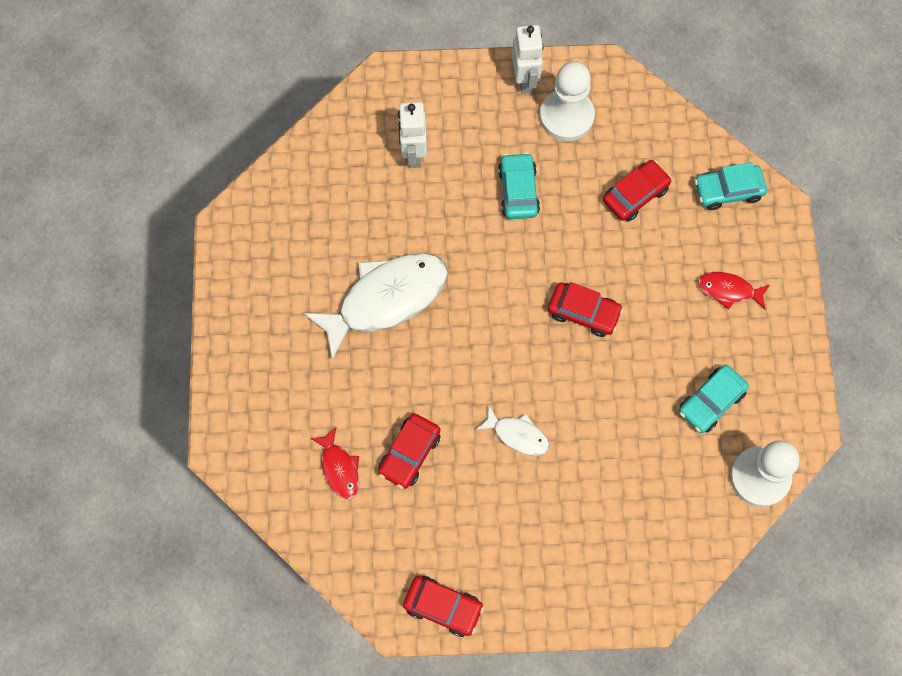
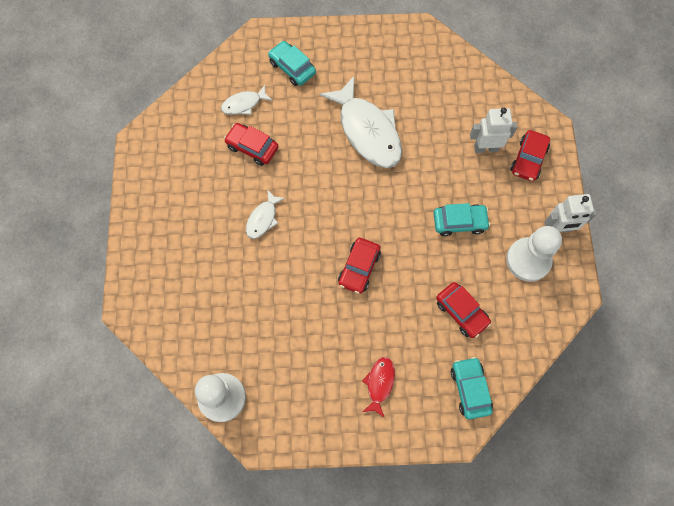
camera: 90 degrees right, 0 degrees up
red fish [310,427,359,499] -> white fish [221,85,273,115]
red car [403,576,484,637] -> red car moved to [511,130,550,181]
turquoise car [679,365,749,433] -> turquoise car moved to [268,41,316,86]

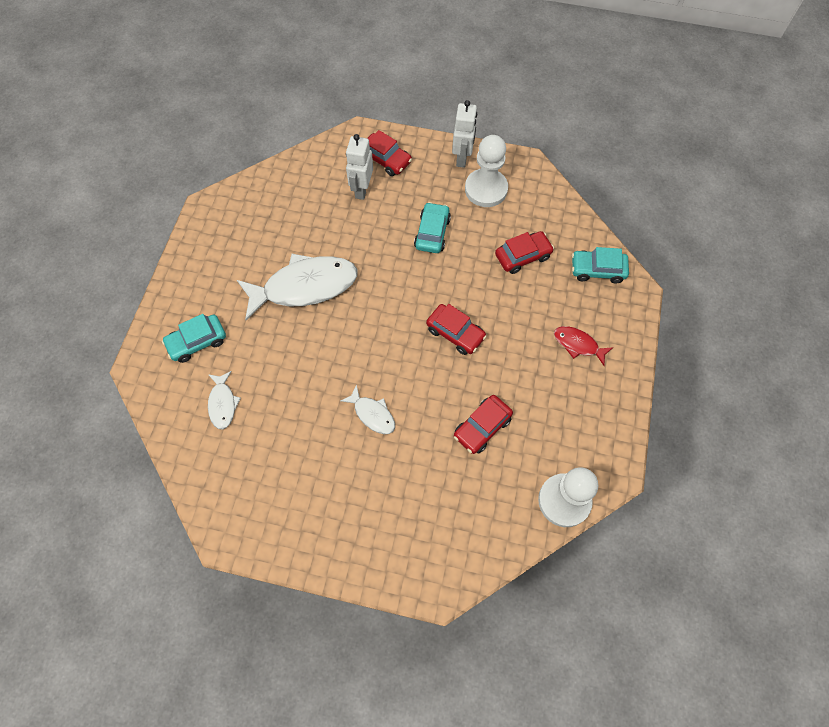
camera: 75 degrees left, 5 degrees down
red car [224,123,279,166] -> red car moved to [454,395,513,454]

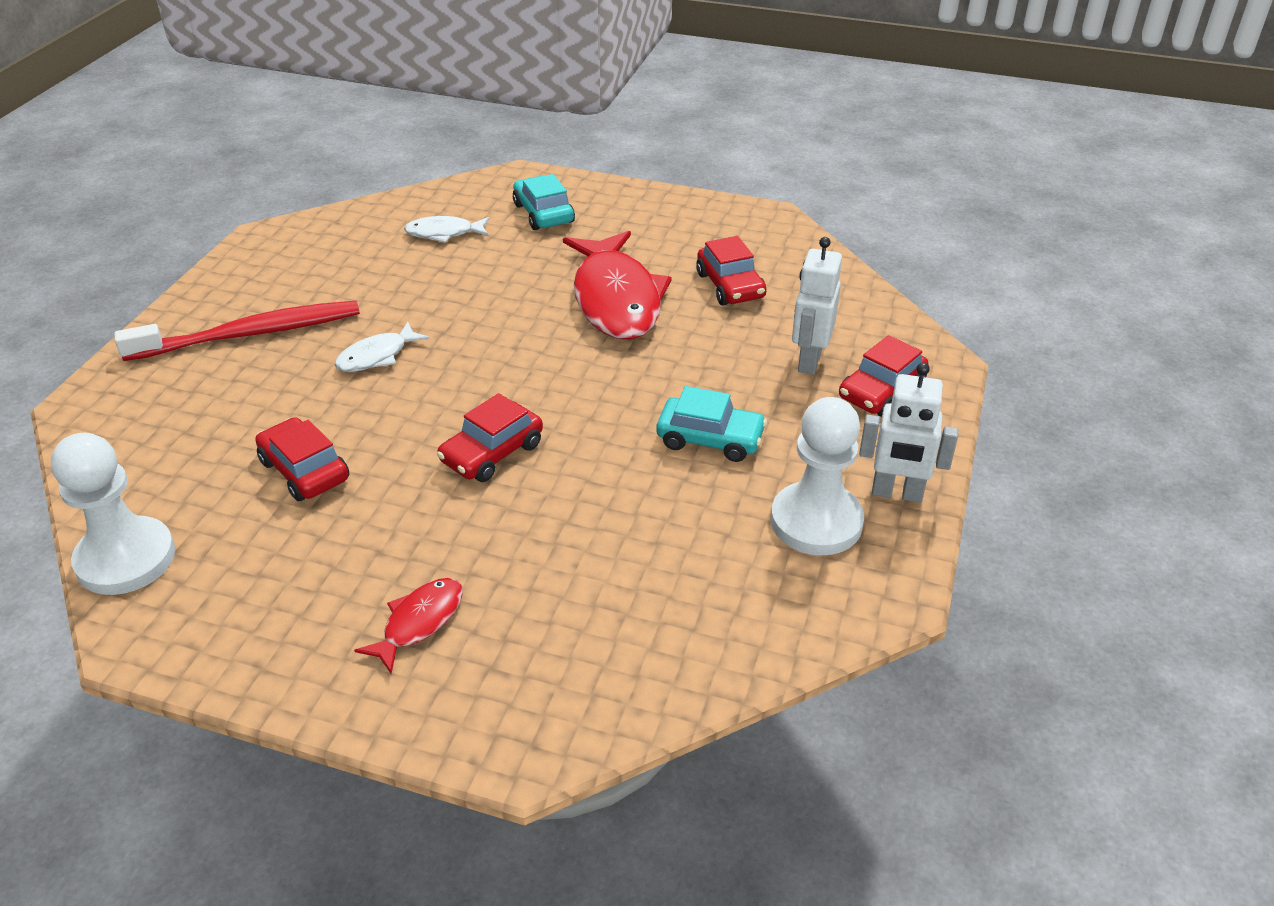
camera: 95 degrees right, 25 degrees down
white fish [237,254,358,320] -> red fish [563,231,672,340]
white robot [346,134,373,200] -> white robot turned 90 degrees counterclockwise [792,237,842,375]
red car [495,231,554,274] -> red car moved to [696,236,766,305]
turquoise car [572,247,629,284] -> none
none -> red toothbrush [115,301,360,361]

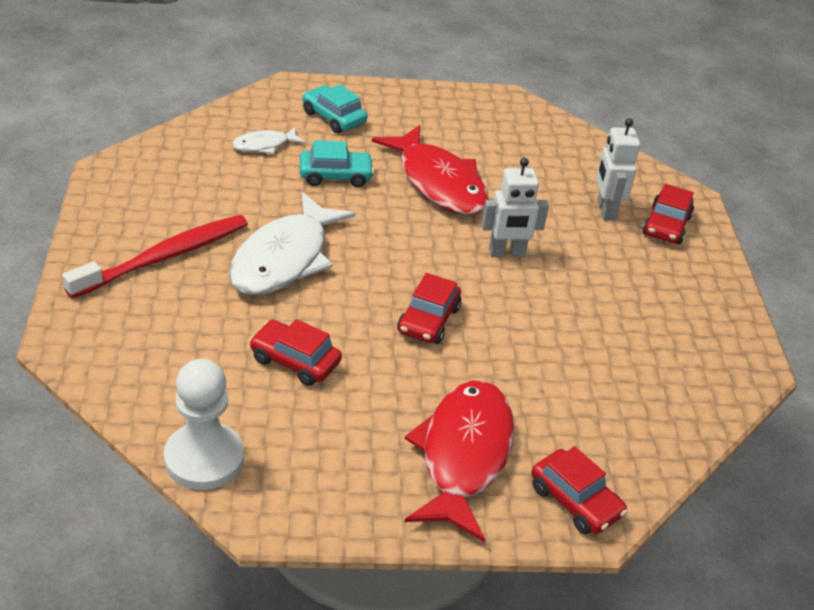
camera: 25 degrees left, 0 degrees up
white fish [335,322,429,372] -> white fish [229,192,356,295], size x2.07
red fish [354,578,463,674] -> red fish [405,381,514,542], size x2.07
turquoise car [656,386,767,462] -> turquoise car moved to [300,140,374,187]
red car [696,236,766,305] -> red car moved to [531,446,627,534]
white pawn [771,397,864,555] -> none
white robot [859,363,958,503] -> white robot moved to [481,158,549,257]

